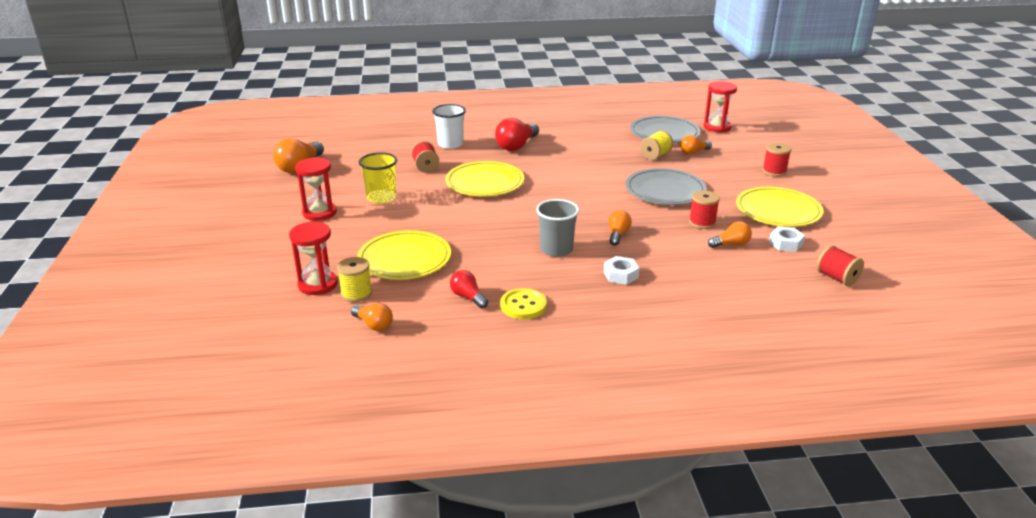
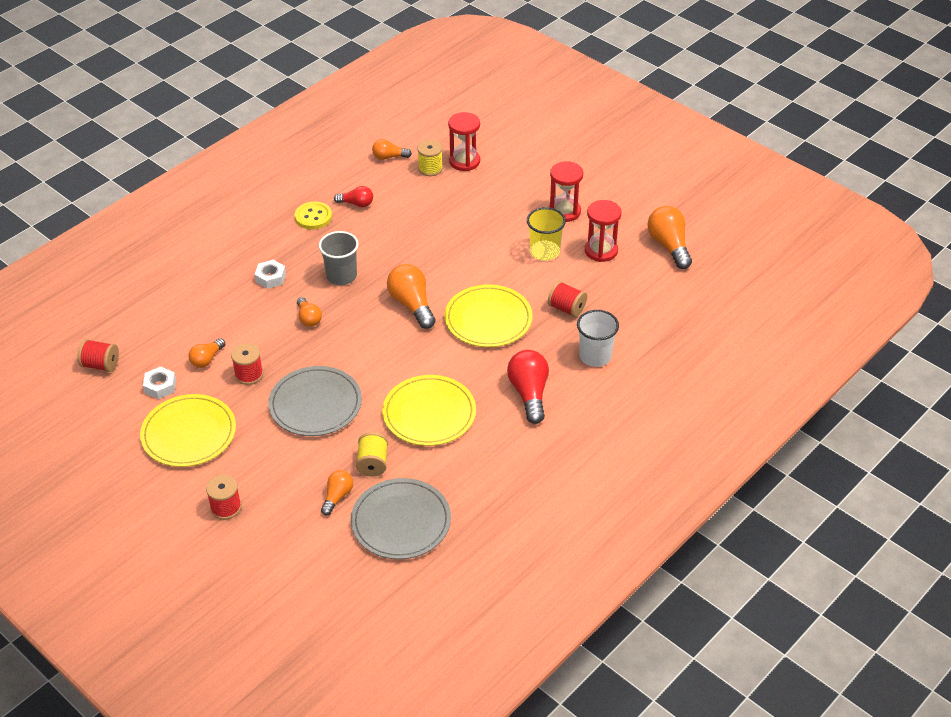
camera: 140 degrees right, 15 degrees up
yellow plate [357,230,451,280] -> yellow plate moved to [382,375,476,446]
red hourglass [704,81,737,133] -> red hourglass moved to [585,200,622,262]
none -> orange light bulb [387,264,436,329]

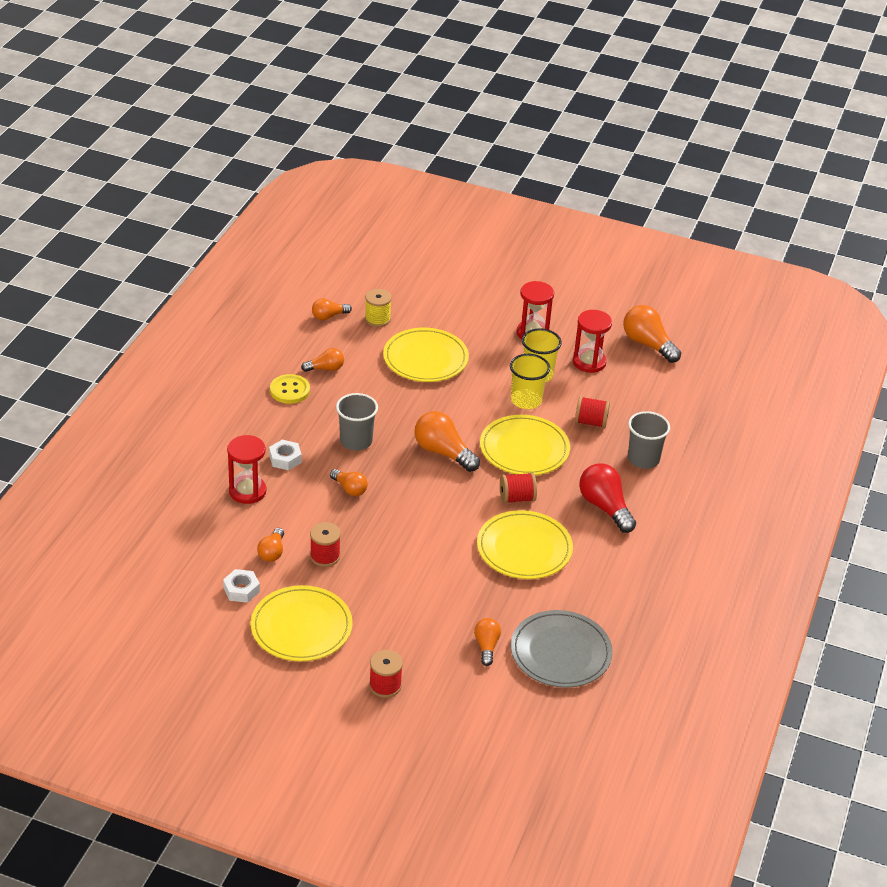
camera: 25 degrees left, 5 degrees down
red spool [77,339,119,372] -> red spool moved to [500,472,537,504]
grey plate [268,366,362,436] -> none
red light bulb [334,186,373,207] -> orange light bulb [301,348,344,372]
yellow spool [356,432,388,477] -> none
red hourglass [448,112,480,171] -> red hourglass moved to [227,435,266,504]
white cup [577,310,619,367] -> grey cup [628,411,670,469]
none -> yellow plate [383,328,469,382]
none -> yellow cup [510,354,550,409]

